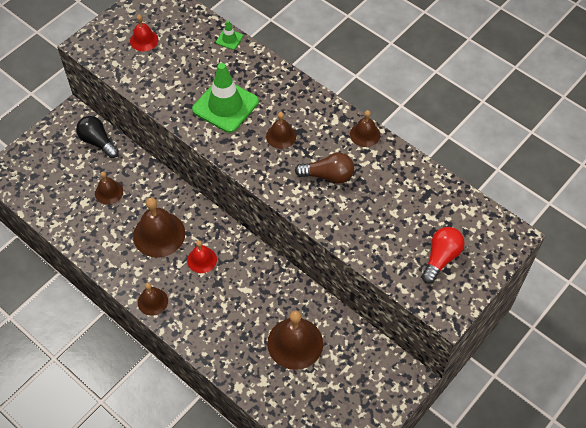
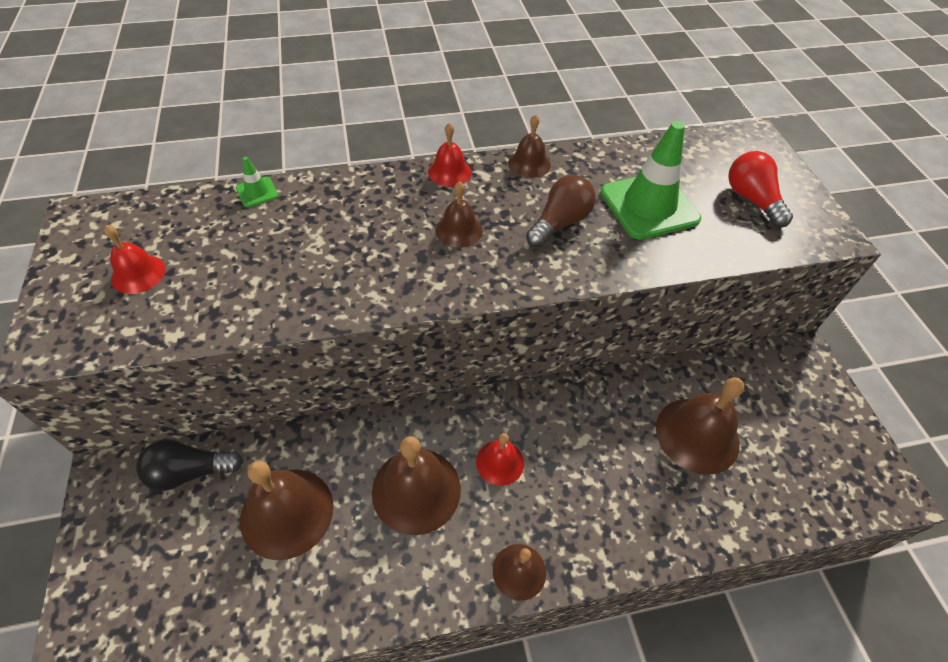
camera: 55 degrees left, 5 degrees down
brown bell [95,171,123,205] -> brown bell [240,461,334,560], size x1.78
green traffic cone [192,63,259,133] -> green traffic cone moved to [600,121,701,240]
none -> red bell [428,123,471,187]

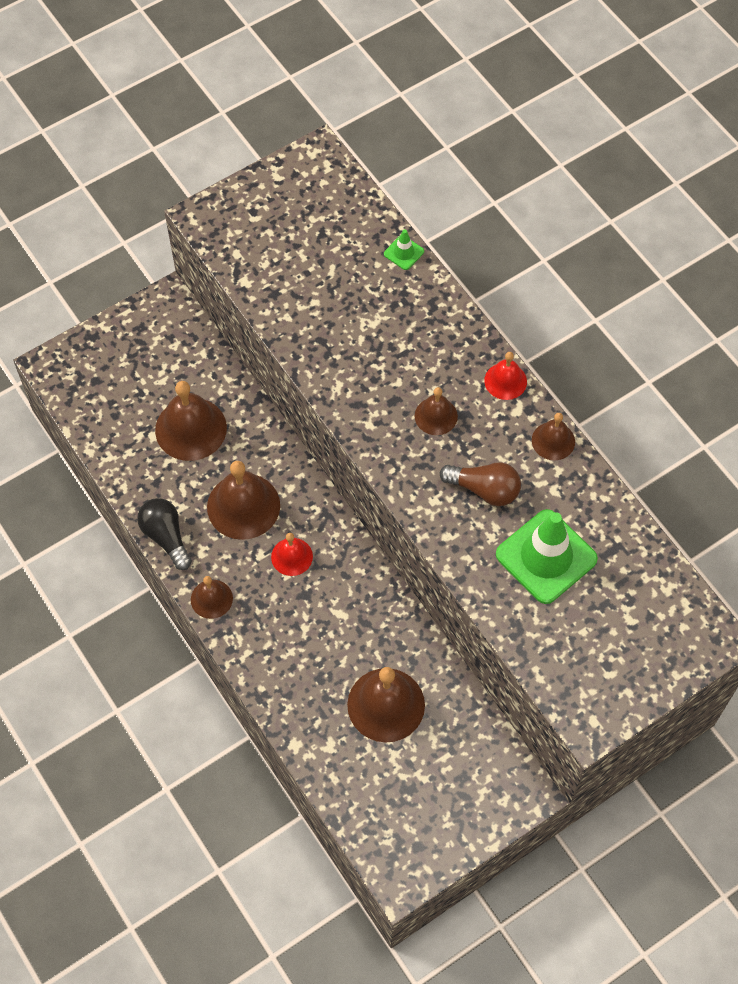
camera: 70 degrees right, 10 degrees up
red bell [104,225,166,294] -> none
black light bulb [136,439,243,491] -> black light bulb moved to [137,498,192,570]
red light bulb [728,151,793,228] -> none

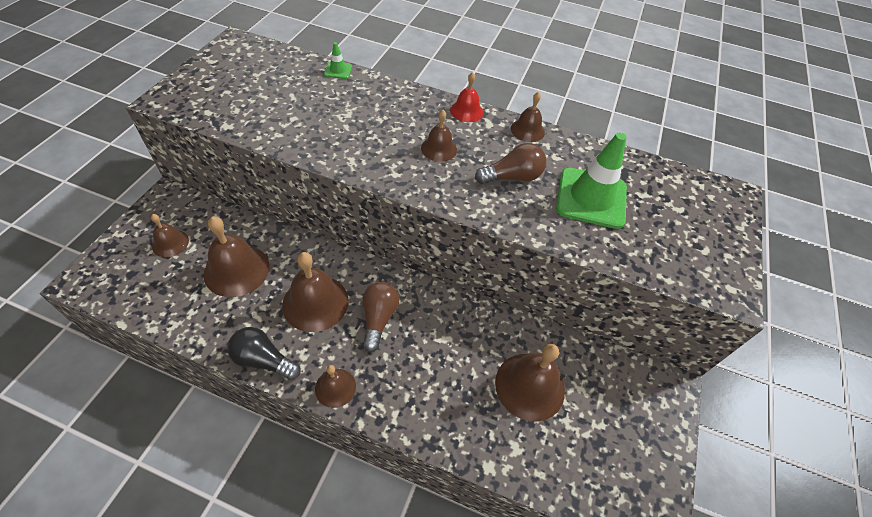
camera: 40 degrees left, 10 degrees down
red bell [271,533,313,576] -> brown light bulb [363,282,399,352]
none -> brown bell [151,214,189,257]

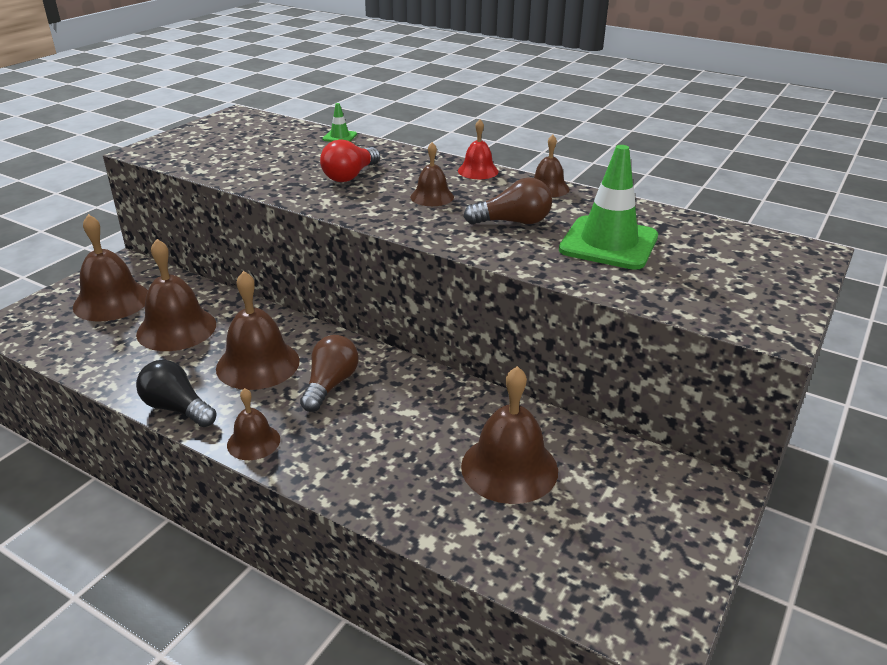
camera: 15 degrees right, 20 degrees down
brown bell [151,214,189,257] -> brown bell [73,214,148,321], size x1.78
none -> red light bulb [320,139,380,182]

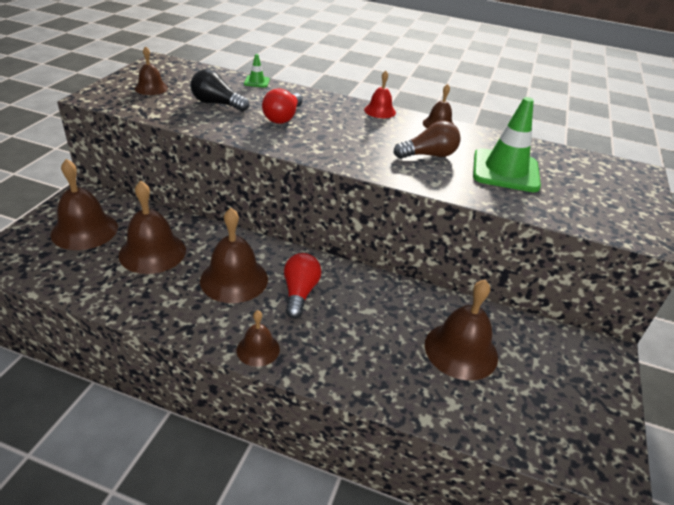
camera: 15 degrees left, 5 degrees up
black light bulb [136,360,217,427] -> black light bulb moved to [191,69,249,111]
brown light bulb [300,335,359,412] -> red light bulb [284,253,322,319]
brown bell [410,142,454,206] -> brown bell moved to [135,46,168,95]

